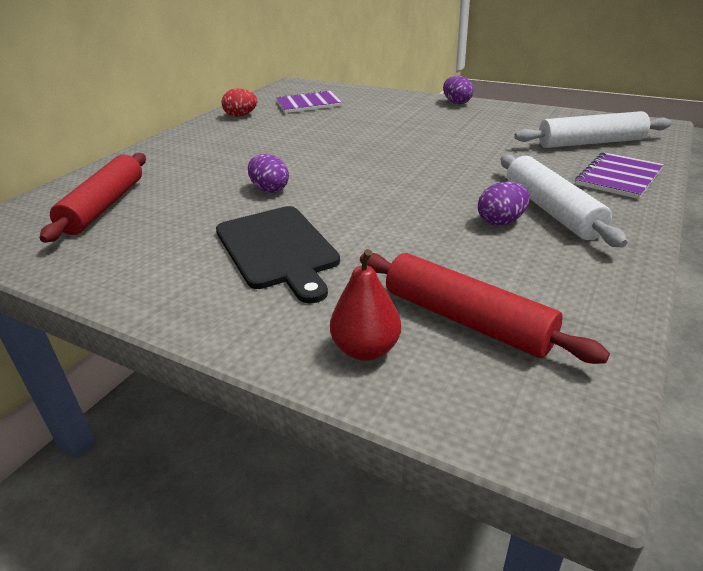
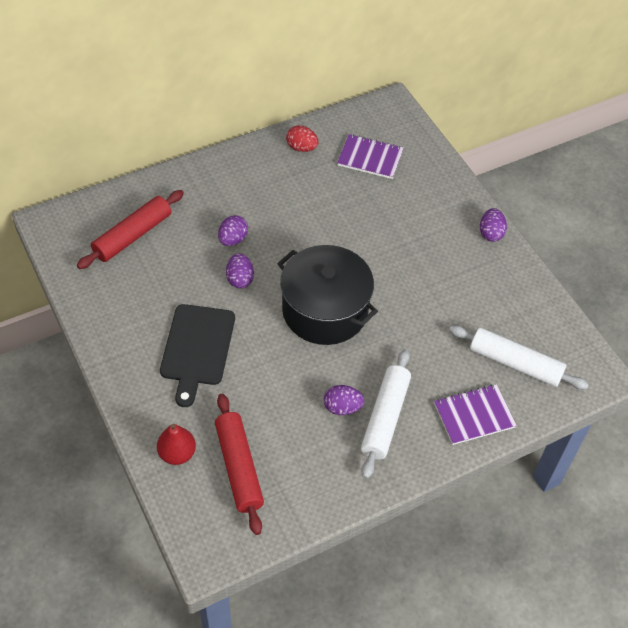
camera: 30 degrees right, 20 degrees up
none -> purple egg [218,215,248,246]
none -> black pot [277,245,378,345]

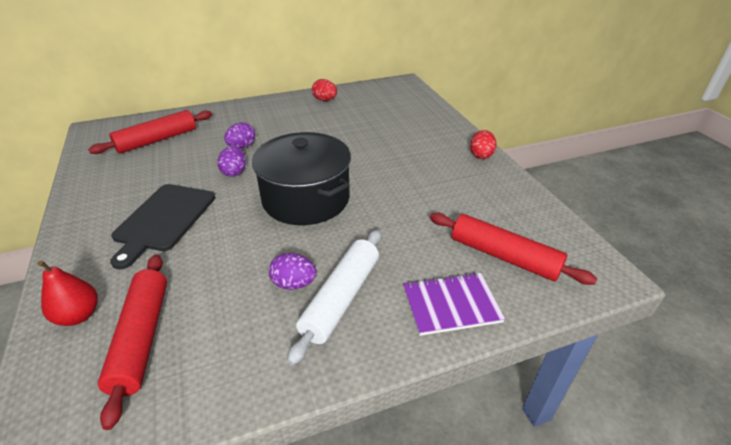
camera: 10 degrees right, 15 degrees down
purple notebook [337,134,404,179] -> none
white rolling pin [449,325,589,390] -> red rolling pin [430,213,597,285]
purple egg [480,208,507,242] -> red egg [470,130,497,159]

